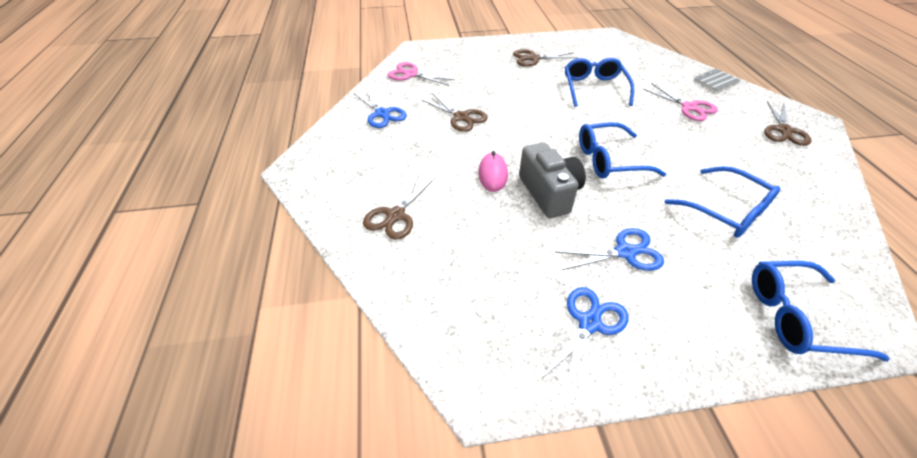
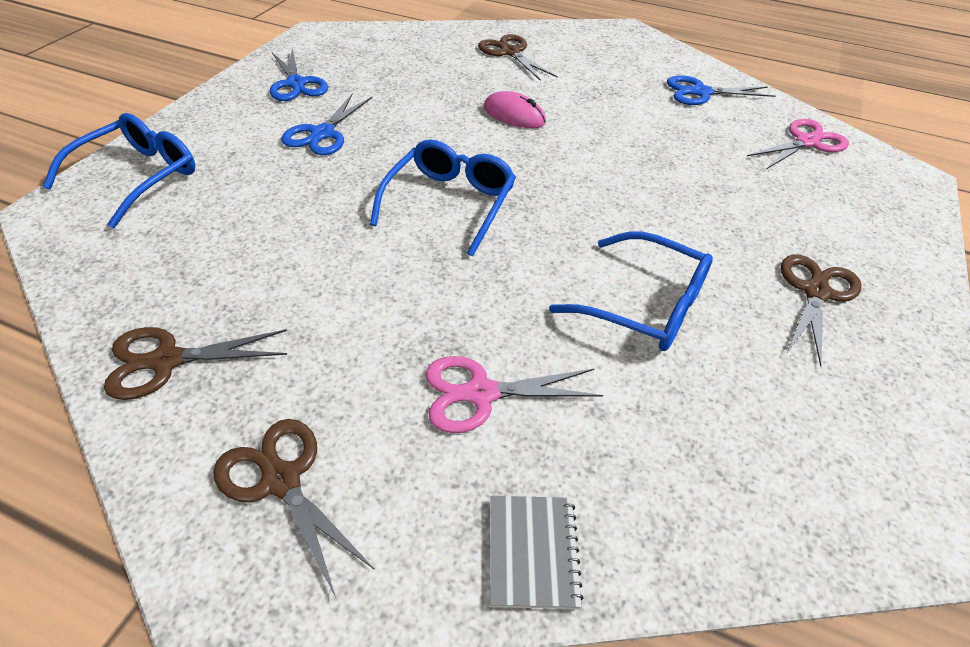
camera: 120 degrees right, 0 degrees up
brown scissors [422,93,488,132] -> brown scissors moved to [104,327,287,400]
grey camera [519,143,586,218] -> none
blue glasses [664,166,781,238] -> none

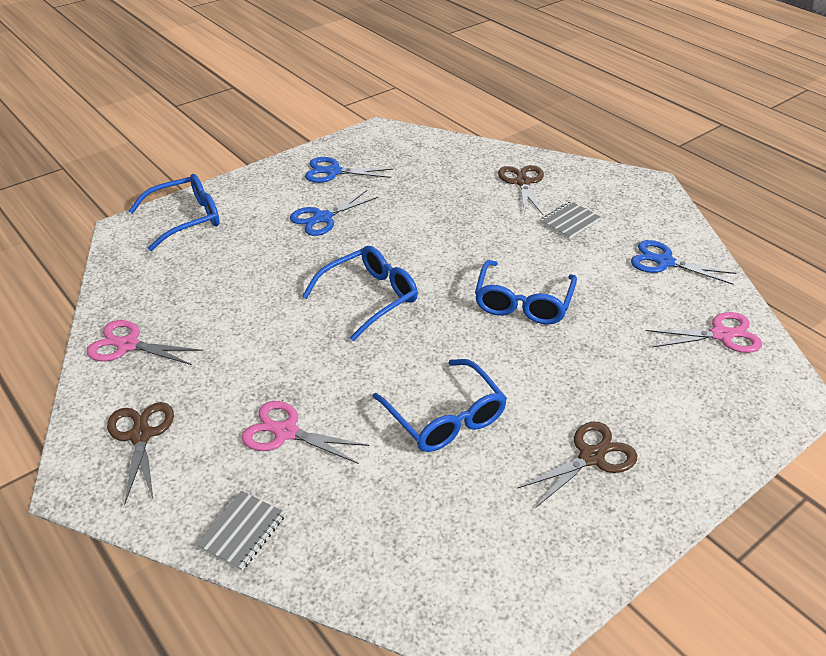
camera: 30 degrees right, 5 degrees down
brown scissors [104,327,287,400] -> pink scissors [86,320,203,365]
blue scissors [270,49,328,101] -> blue scissors turned 90 degrees clockwise [305,157,393,183]
pink mouse [484,91,546,128] -> none
none -> blue glasses [475,260,577,325]
none -> grey notebook [540,201,601,239]

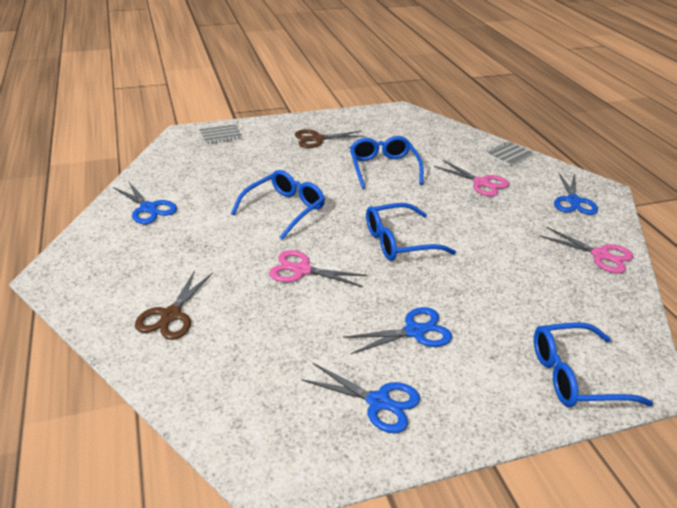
camera: 160 degrees left, 5 degrees down
brown scissors [107,402,174,505] -> blue scissors [554,172,598,215]
grey notebook [540,201,601,239] -> grey notebook moved to [199,124,242,144]
pink scissors [645,312,762,353] -> pink scissors moved to [269,250,367,287]

